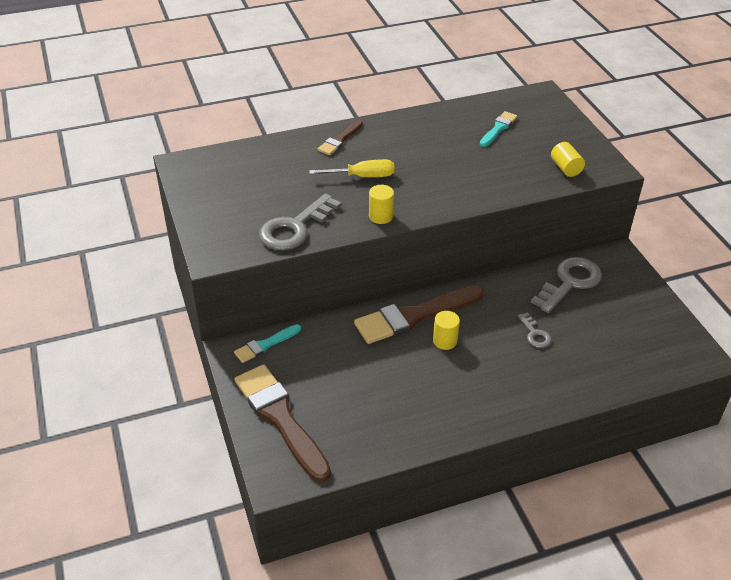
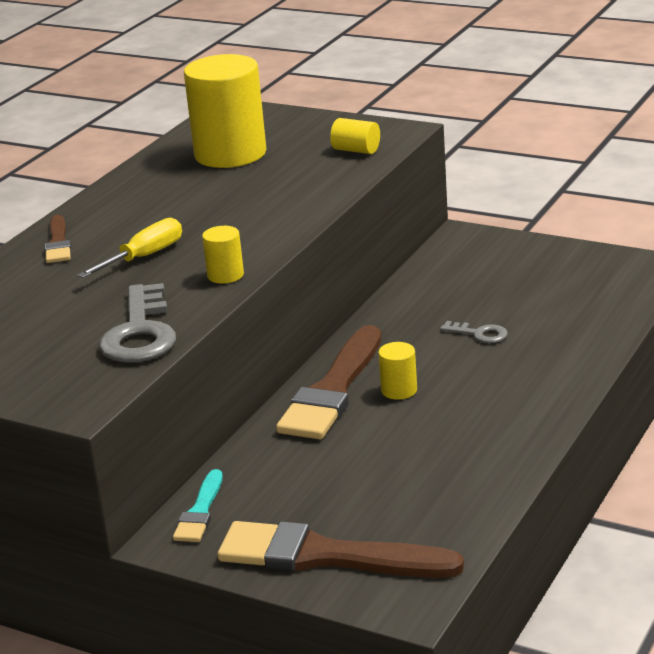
camera: 40 degrees left, 15 degrees down
turquoise brush [480,111,517,147] -> yellow cylinder [184,54,266,168]
grey key [531,257,602,313] -> none

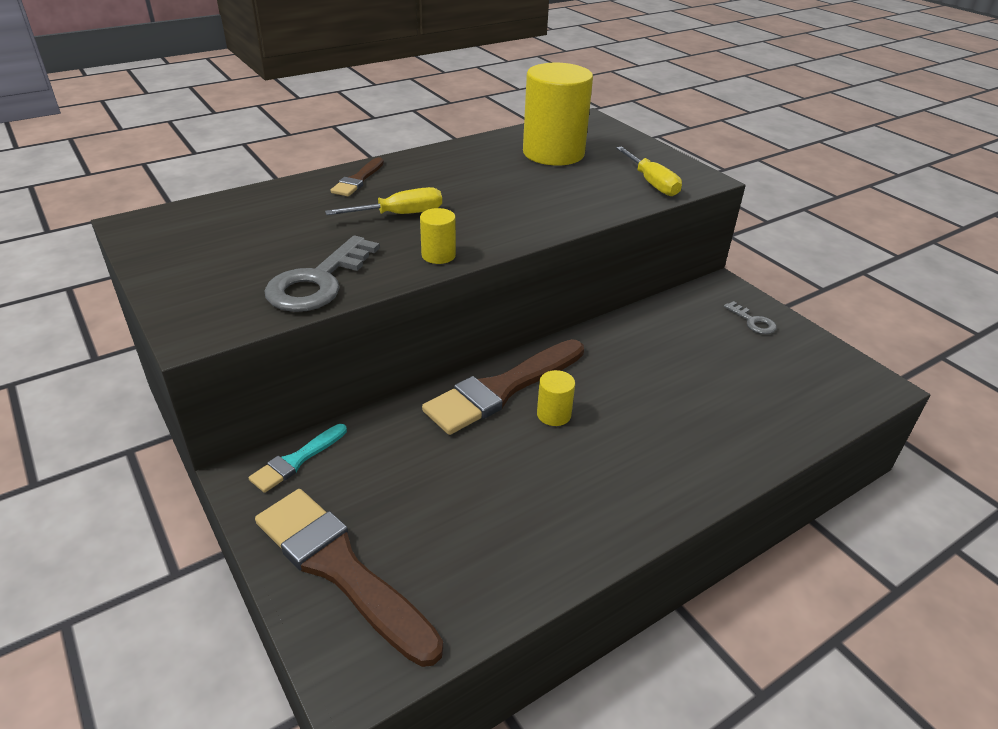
camera: 25 degrees right, 10 degrees up
yellow cylinder [330,118,380,154] -> yellow screwdriver [616,146,682,196]
grey key [440,321,508,343] -> grey key moved to [724,301,777,334]

